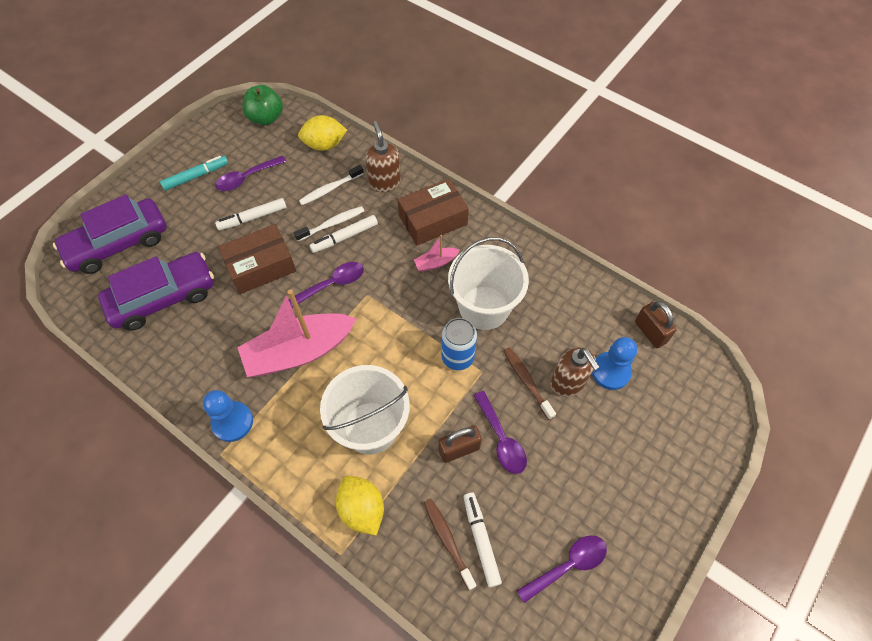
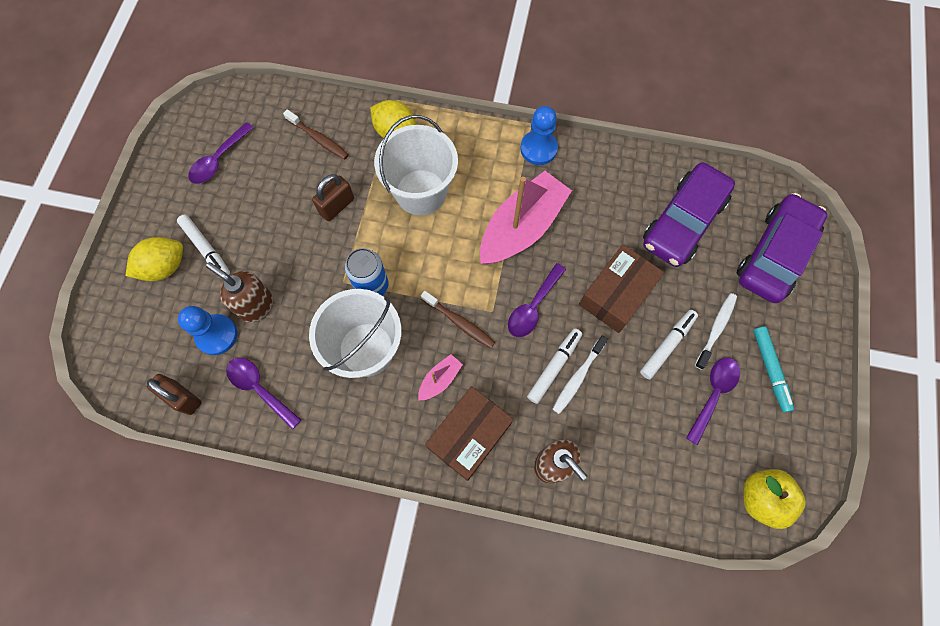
camera: 155 degrees right, 10 degrees up
turquoise marker [160,156,228,191] -> turquoise marker turned 45 degrees counterclockwise [753,326,794,412]
green apple [242,85,283,125] -> yellow apple [743,469,806,529]
yellow lemon [298,115,347,151] -> yellow lemon moved to [126,237,183,282]
white toothbrush [299,165,364,205] -> white toothbrush moved to [695,293,737,370]
white marker [464,492,502,588] -> white marker moved to [177,215,230,275]
purple spoon [474,391,527,474] -> purple spoon moved to [226,358,301,429]
brown toothbrush [504,347,556,420] -> brown toothbrush moved to [421,291,495,349]

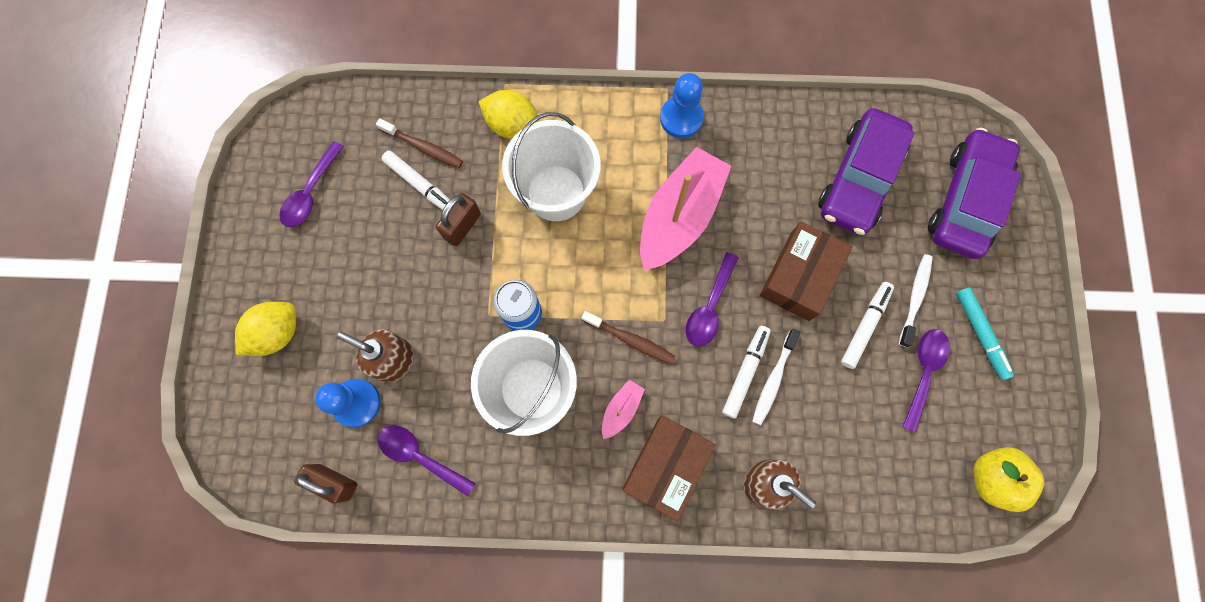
camera: 10 degrees left, 5 degrees up
white marker [177,215,230,275] -> white marker moved to [382,150,450,210]

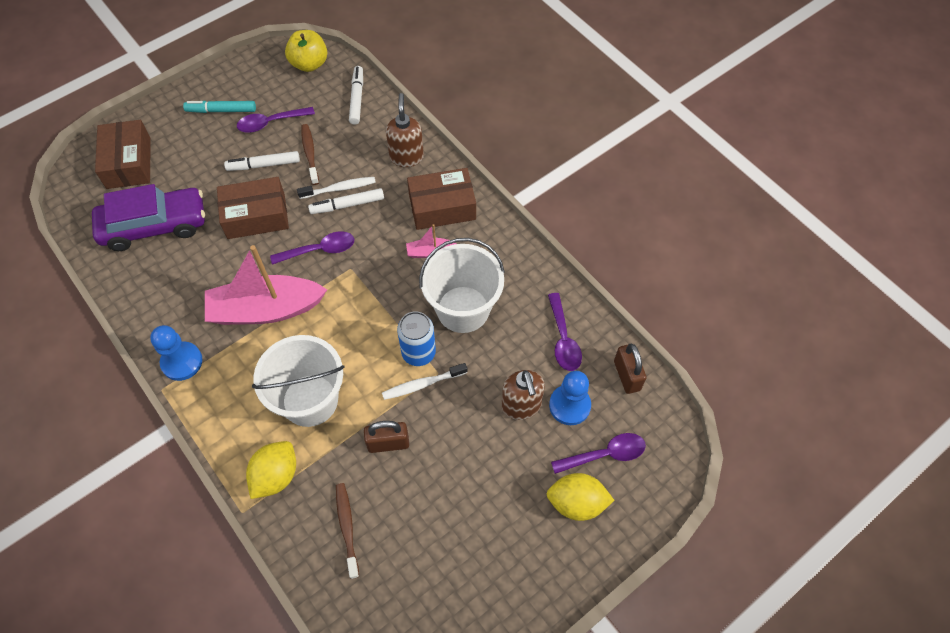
camera: 130 degrees left, 15 degrees down
purple spoon [279,141,344,227] -> purple spoon moved to [551,433,646,474]
white marker [382,150,450,210] -> white marker moved to [349,66,363,125]
yellow lemon [479,90,539,139] -> yellow lemon turned 45 degrees clockwise [246,441,296,499]
brown toothbrush [582,311,675,364] -> brown toothbrush moved to [301,124,319,185]
white toothbrush [899,254,933,347] -> white toothbrush moved to [382,363,468,400]
purple car [928,128,1021,259] -> brown box [95,120,151,189]
turquoise marker [956,287,1014,380] -> turquoise marker turned 120 degrees counterclockwise [183,101,256,113]

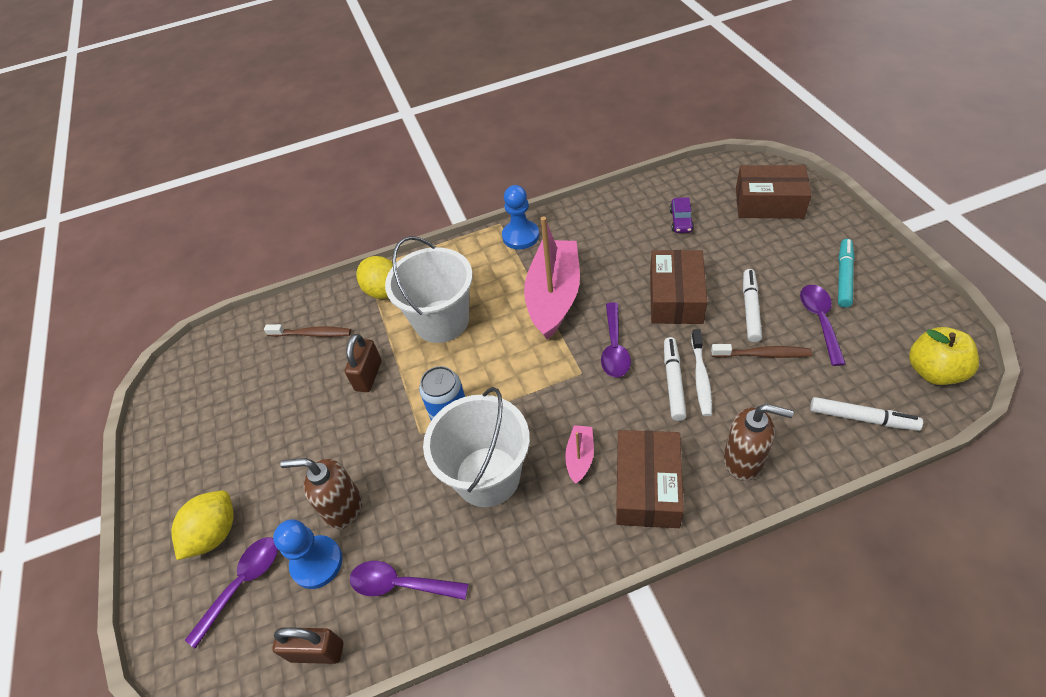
camera: 115 degrees right, 10 degrees down
purple car [92,184,205,251] -> purple car [670,197,694,233], size x0.42
white toothbrush [382,363,468,400] -> none
purple spoon [551,433,646,474] -> purple spoon turned 150 degrees counterclockwise [185,537,278,649]

